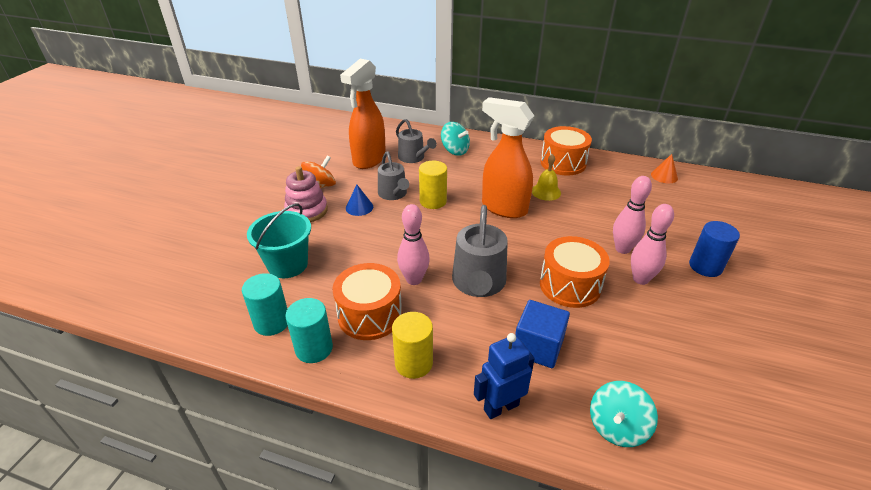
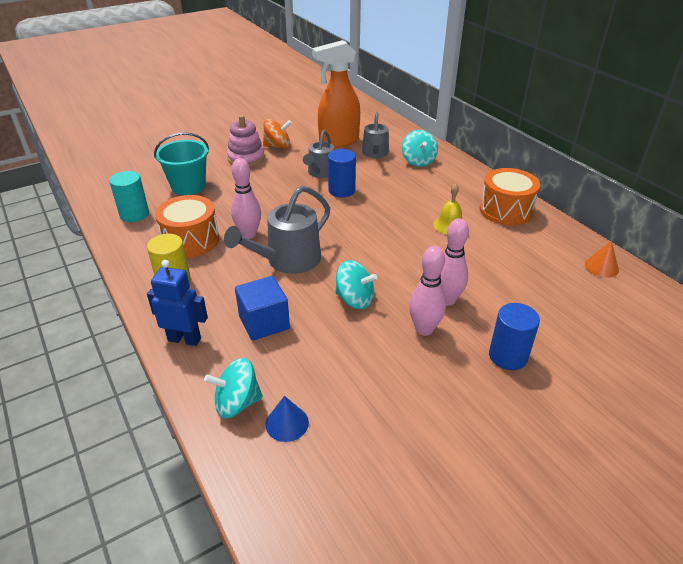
camera: 40 degrees right, 0 degrees up
turquoise cylinder [285,298,333,363] -> none
blue cone [346,185,373,216] -> blue cone moved to [266,396,309,442]
yellow cylinder [419,161,447,209] -> blue cylinder [328,149,356,197]
orange spray bottle [482,97,534,218] -> none
orange drum [540,236,610,308] -> turquoise spinning top [335,260,377,309]

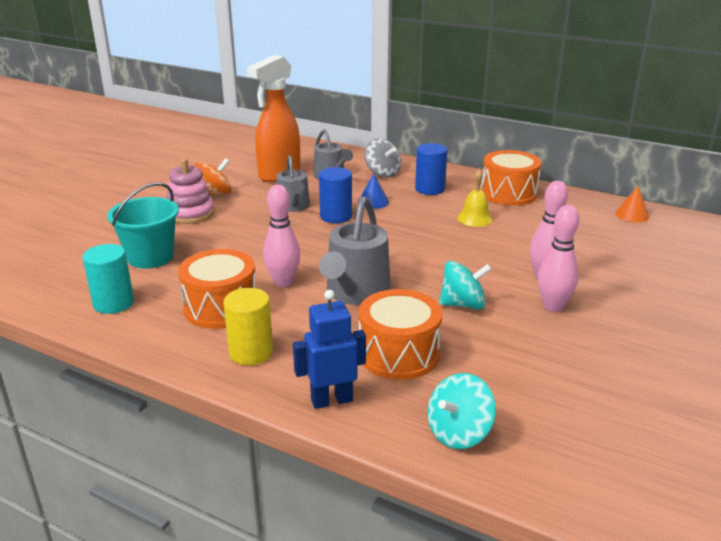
camera: 30 degrees left, 10 degrees down
blue cube [235,276,290,341] -> orange drum [359,289,442,380]
blue cone [266,396,309,442] -> blue cone moved to [358,173,389,209]
turquoise spinning top [402,130,438,167] -> grey spinning top [364,138,401,178]
blue cylinder [489,303,540,370] -> blue cylinder moved to [415,143,447,195]

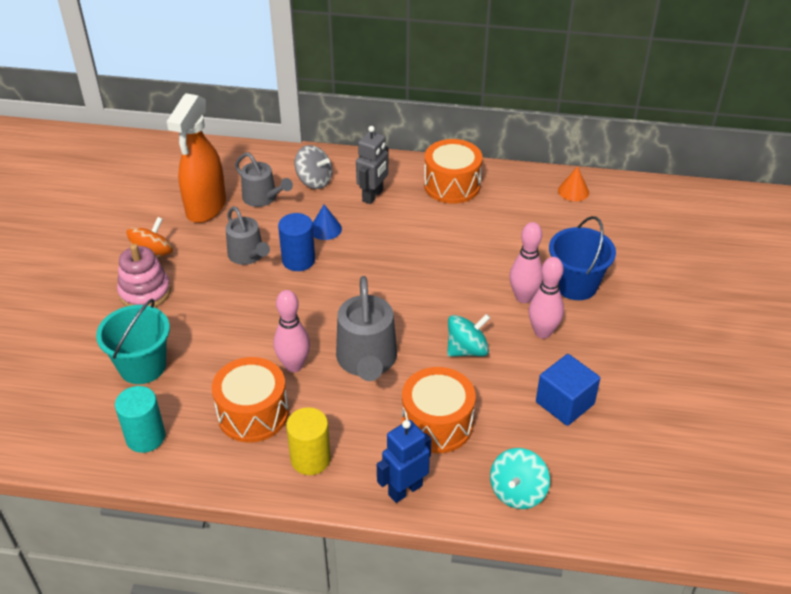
camera: 20 degrees left, 15 degrees up
blue cylinder [415,143,447,195] -> grey robot [356,126,388,204]
yellow bell [457,169,493,227] -> none
none -> blue cube [536,354,600,426]
none -> blue bucket [549,216,616,300]

